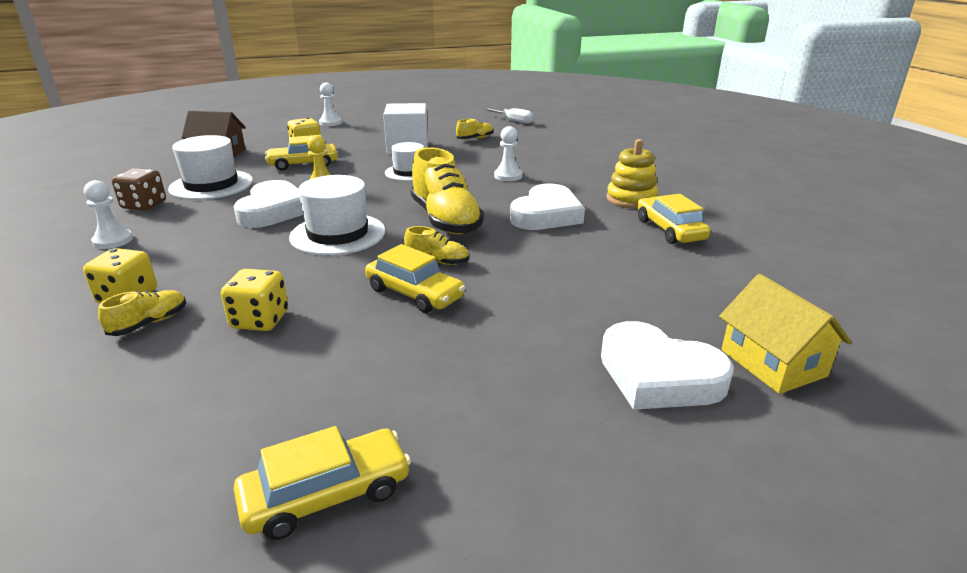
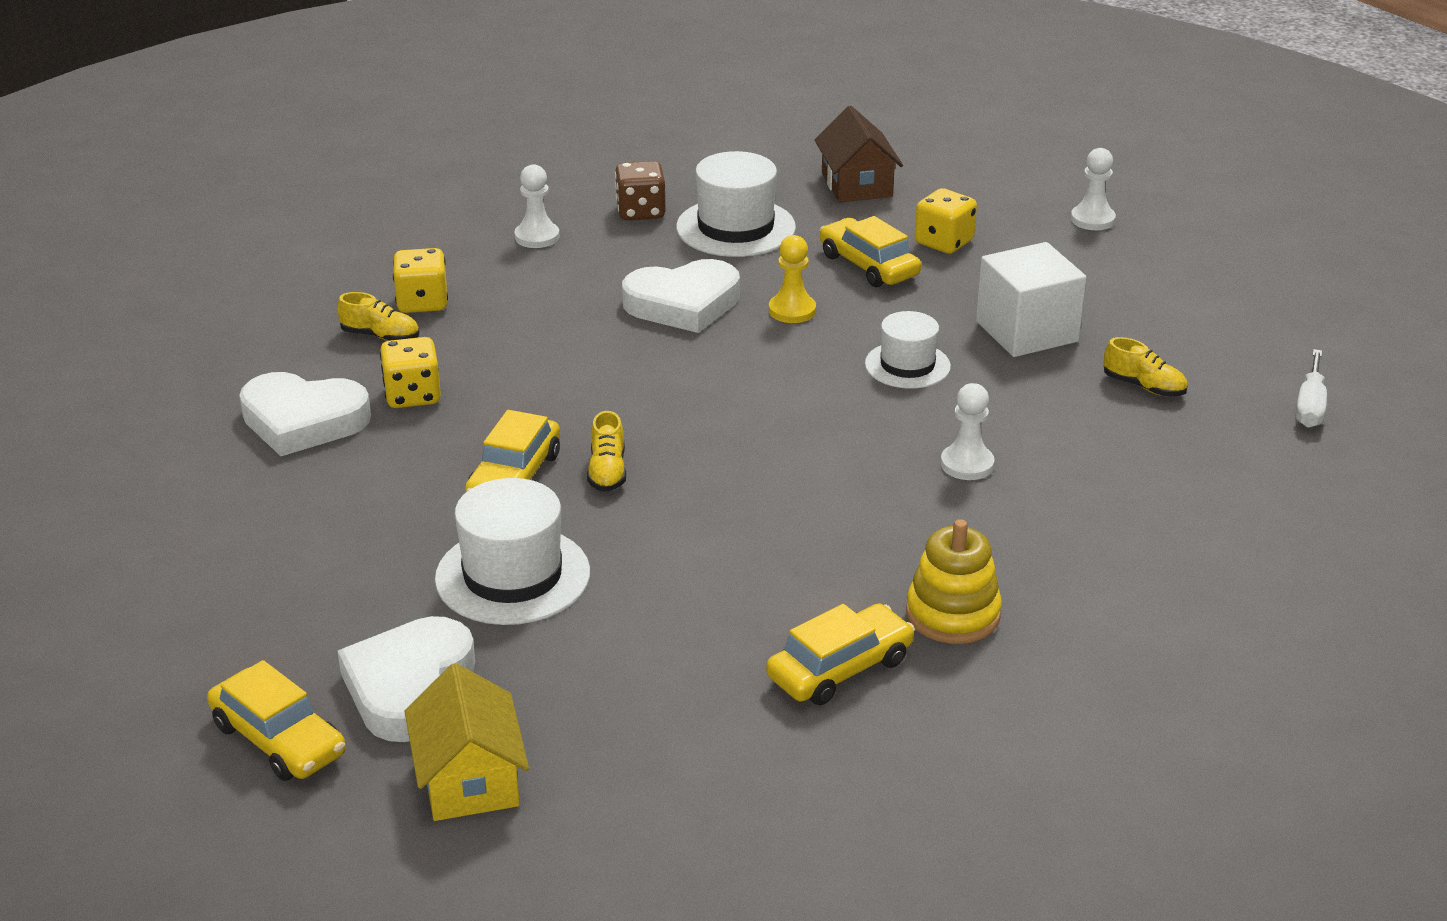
camera: 70 degrees right, 5 degrees up
yellow car [234,426,411,540] -> yellow car moved to [207,660,346,781]
white hat [289,175,386,256] -> white hat moved to [435,478,590,625]
yellow shoe [411,147,484,234] -> none
white heart [510,183,585,230] -> white heart moved to [239,372,371,456]
yellow house [719,274,852,394] -> yellow house turned 60 degrees counterclockwise [405,663,529,821]

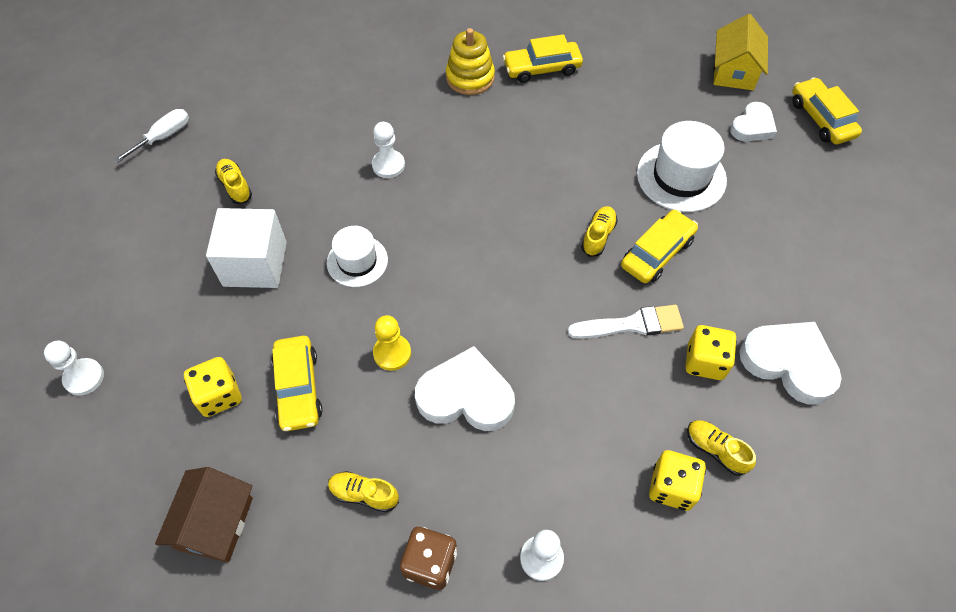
camera: 155 degrees left, 25 degrees up
white heart [338,616,475,742] -> white heart [730,102,777,141], size x0.62
white hat [676,151,796,257] -> yellow shoe [328,471,399,512]
none -> white brush [568,305,684,338]

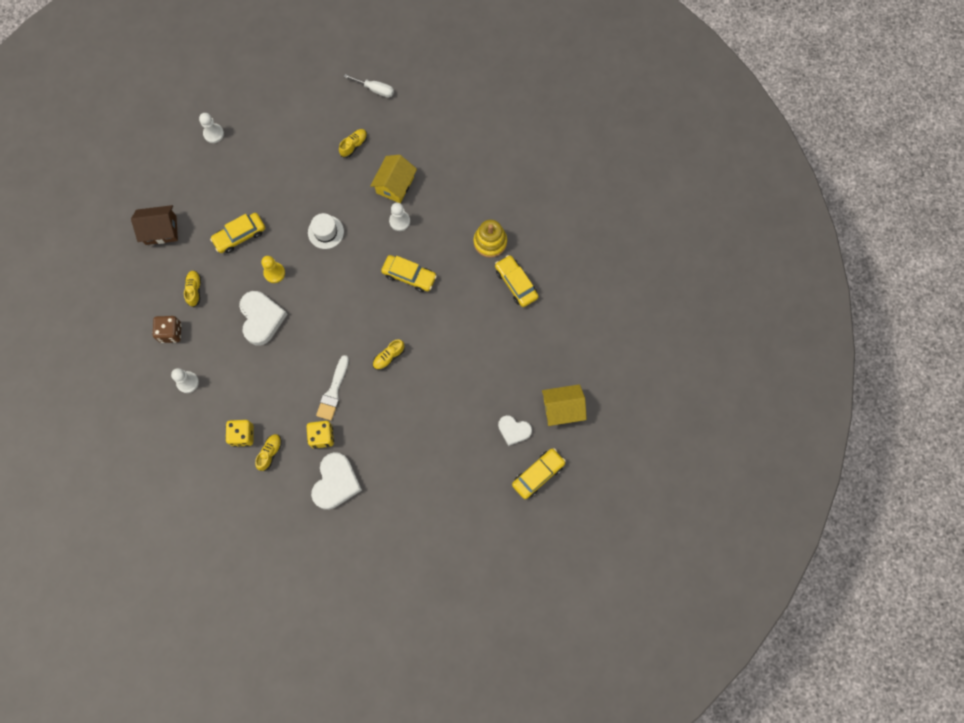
camera: 70 degrees right, 15 degrees up
yellow dice [184,357,242,417] -> none
white cube [206,208,287,288] -> none
white brush [568,305,684,338] -> white brush turned 45 degrees clockwise [316,355,349,421]
yellow shoe [581,206,618,257] -> yellow shoe turned 135 degrees clockwise [373,339,405,370]
yellow car [621,209,698,283] -> yellow car moved to [381,255,437,292]
white hat [637,121,727,212] -> none
none -> yellow house [370,155,417,203]

